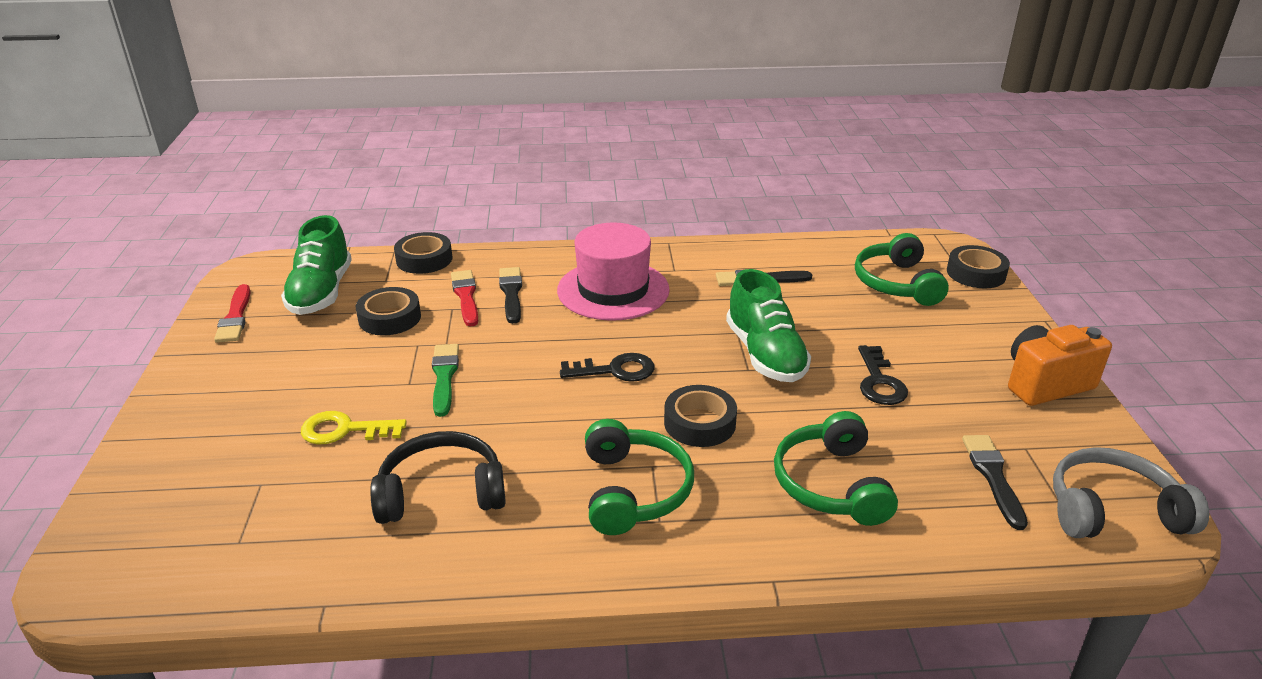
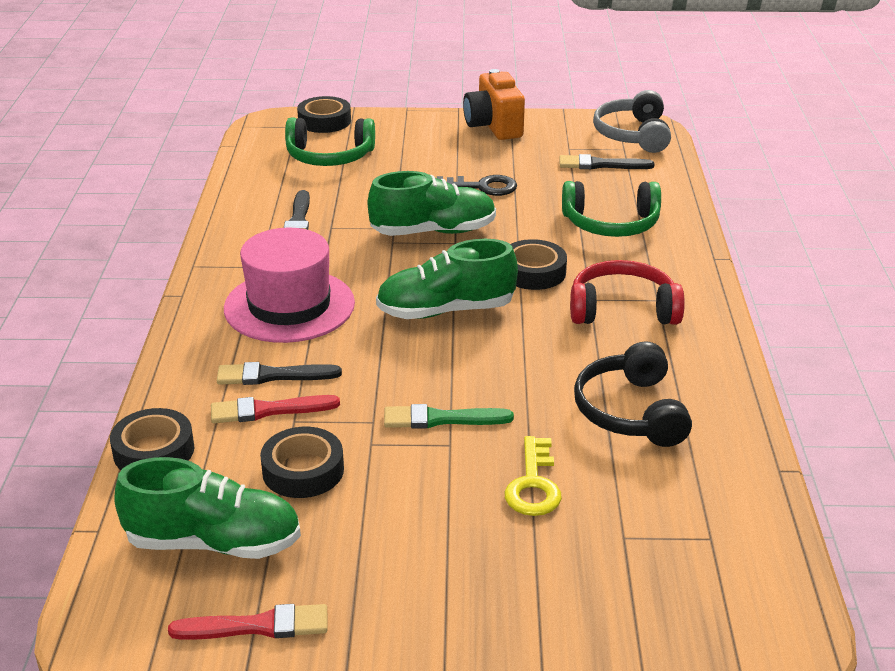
camera: 85 degrees left, 0 degrees up
black key [560,353,654,382] -> green shoe [376,239,518,319]
green headphones [585,419,694,535] -> red headphones [570,260,685,325]

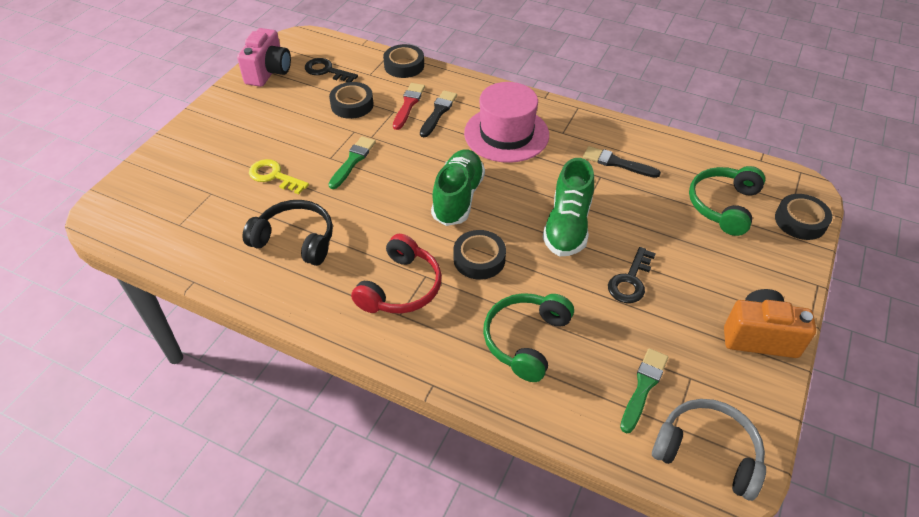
camera: 115 degrees right, 15 degrees up
green shoe [114,457,301,559] -> black key [305,58,358,83]
red brush [168,604,328,640] -> pink camera [237,28,291,87]
black brush [559,154,654,169] -> green brush [620,348,668,433]

